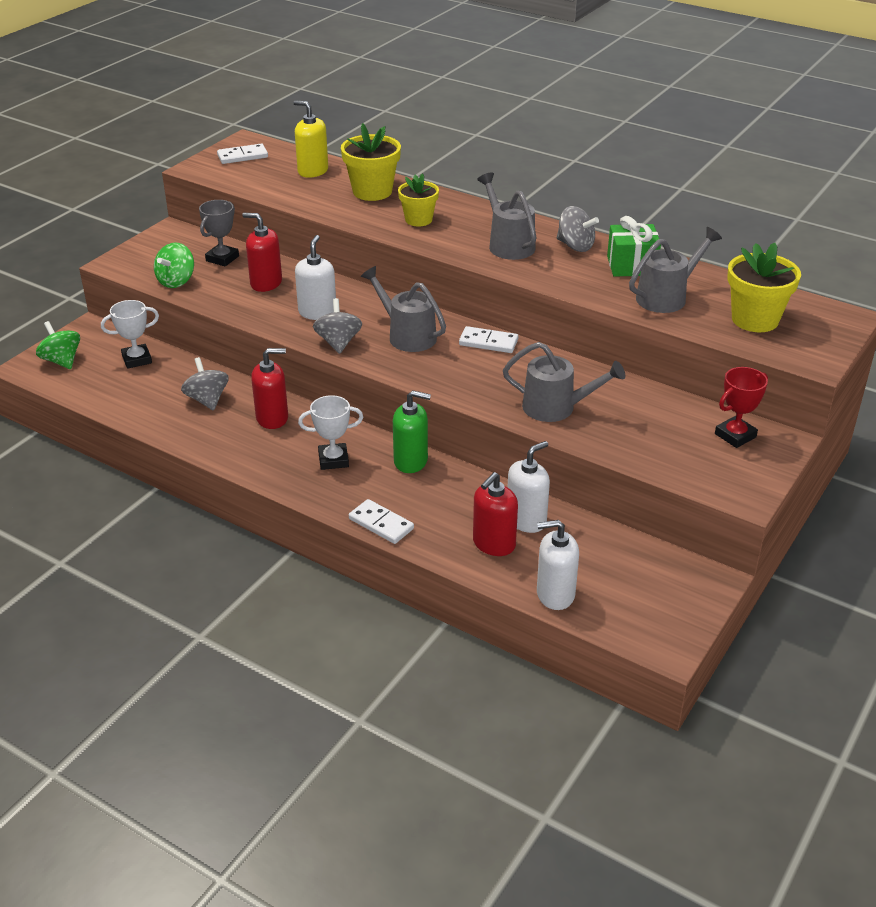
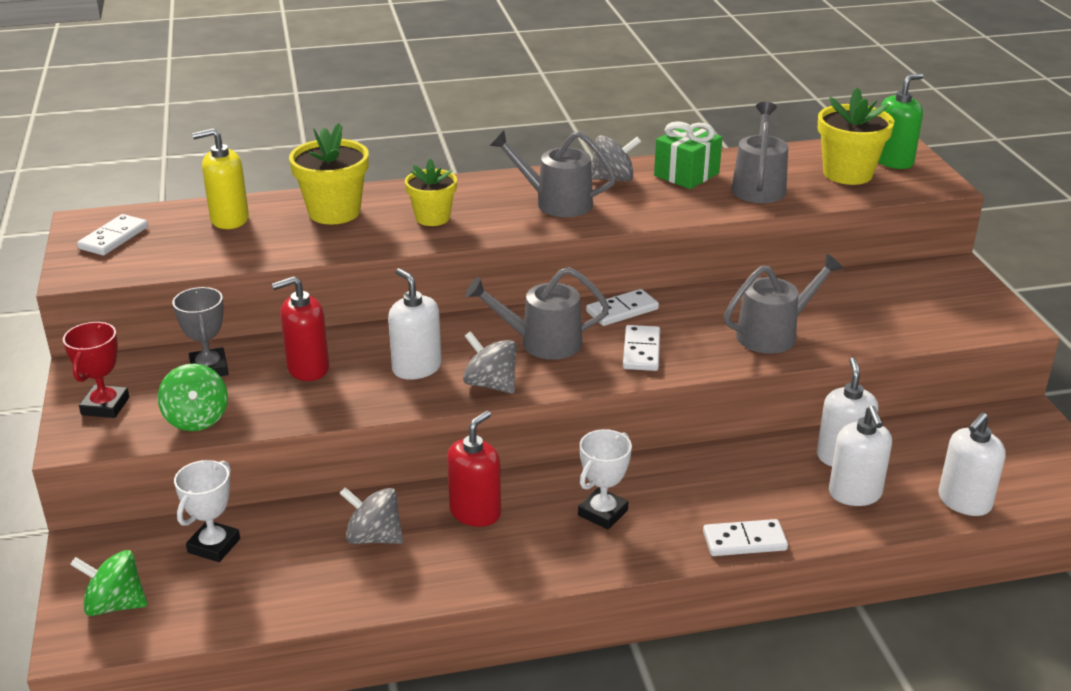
camera: 45 degrees left, 5 degrees down
green soap dispenser [393,390,431,473] -> green soap dispenser moved to [878,73,923,169]
red soap dispenser [473,472,518,556] -> white soap dispenser [829,406,892,506]
red trophy [715,367,768,448] -> red trophy moved to [63,322,129,418]
none -> white domino [623,325,660,371]

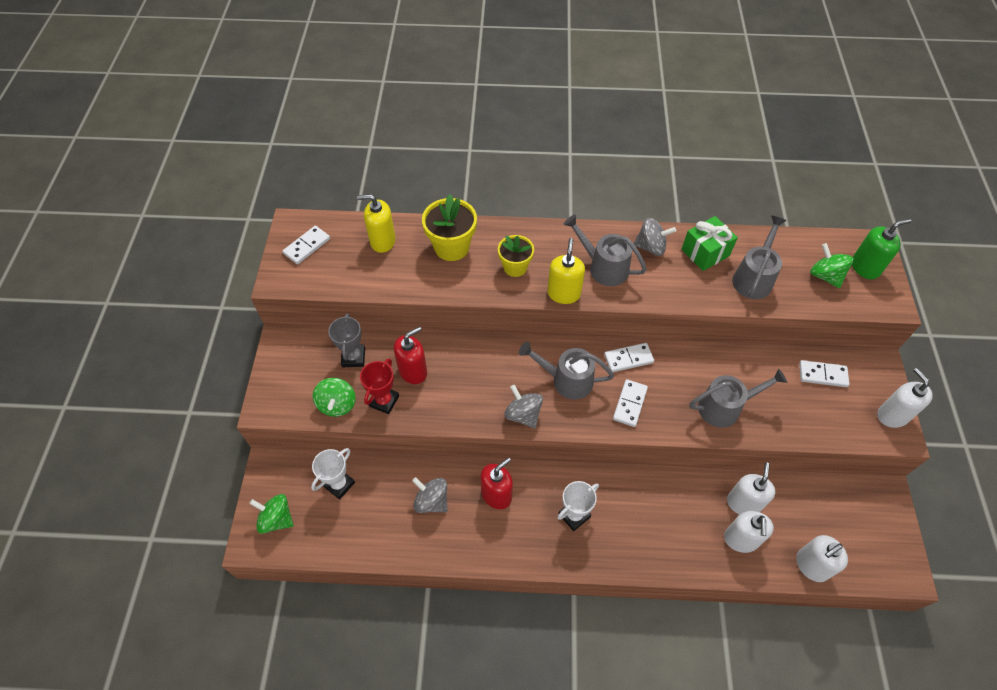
camera: 15 degrees right, 25 degrees up
red trophy [63,322,129,418] -> red trophy moved to [360,358,399,414]
red soap dispenser [272,276,329,381] -> red soap dispenser turned 150 degrees clockwise [394,327,427,384]
white soap dispenser [388,268,442,380] -> white soap dispenser moved to [877,368,933,428]
white domino [703,519,788,556] -> white domino moved to [799,360,849,387]
yellow flower pot [818,88,894,185] -> green spinning top [810,243,854,288]
none -> yellow soap dispenser [547,238,585,304]

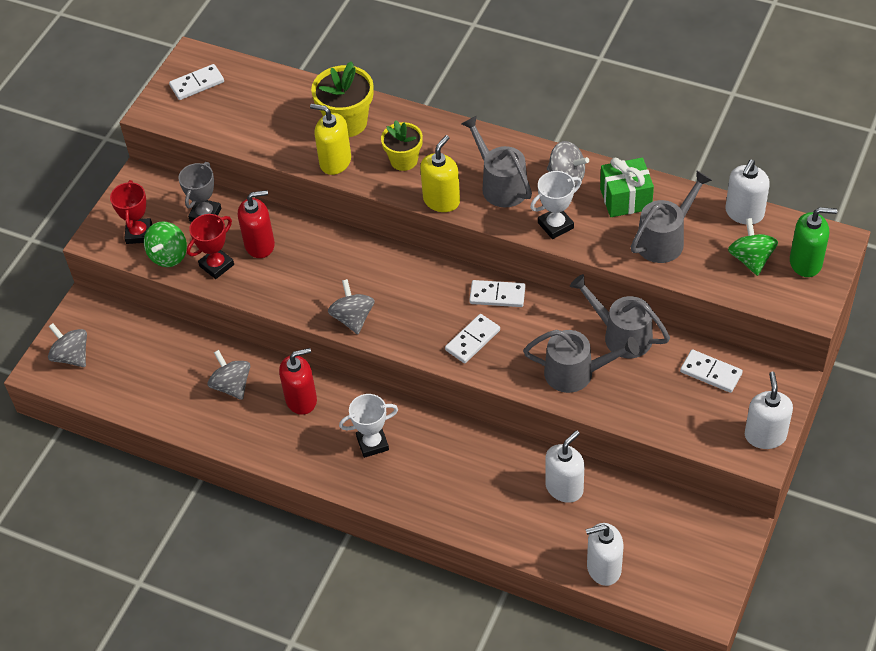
camera: 25 degrees right, 5 degrees down
green spinning top [249,494,294,534] -> grey spinning top [48,323,87,367]
white trophy [311,448,355,500] -> white trophy moved to [530,171,582,239]
yellow soap dispenser [357,194,396,253] -> yellow soap dispenser moved to [310,104,351,175]
grey watering can [519,342,614,400] -> grey watering can moved to [570,274,670,358]
white soap dispenser [724,511,774,553] -> white soap dispenser moved to [726,160,770,225]
none -> red trophy [110,180,152,244]

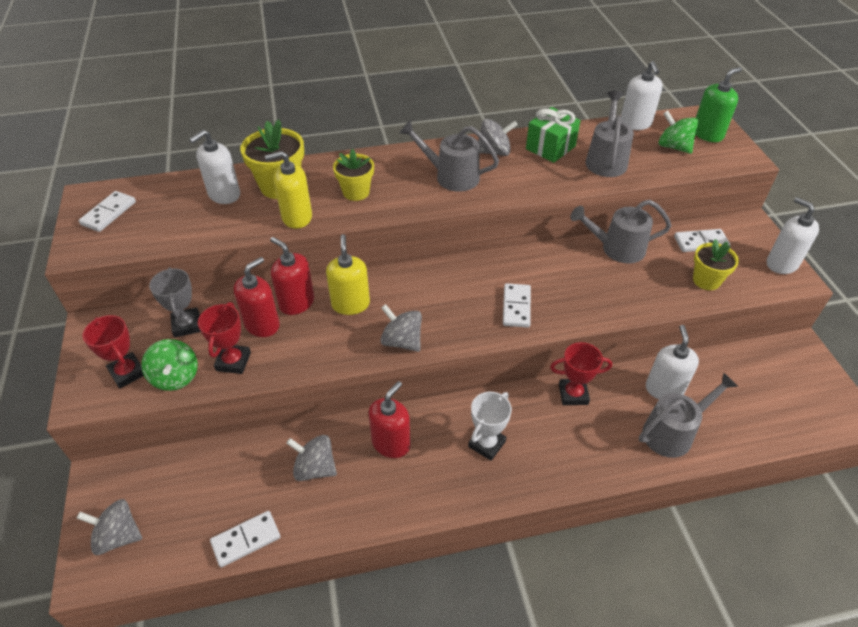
camera: 40 degrees left, 5 degrees down
yellow soap dispenser [420,135,460,212] -> yellow soap dispenser moved to [326,234,370,315]
white domino [469,280,525,307] -> white domino moved to [210,511,281,568]
grey watering can [523,330,639,393] -> grey watering can moved to [639,373,739,458]
white trophy [530,171,582,239] -> none
white soap dispenser [586,523,623,586] -> white soap dispenser moved to [189,130,240,204]
none -> red soap dispenser [270,237,314,315]
none -> red trophy [550,342,612,405]
none -> yellow flower pot [693,239,739,290]

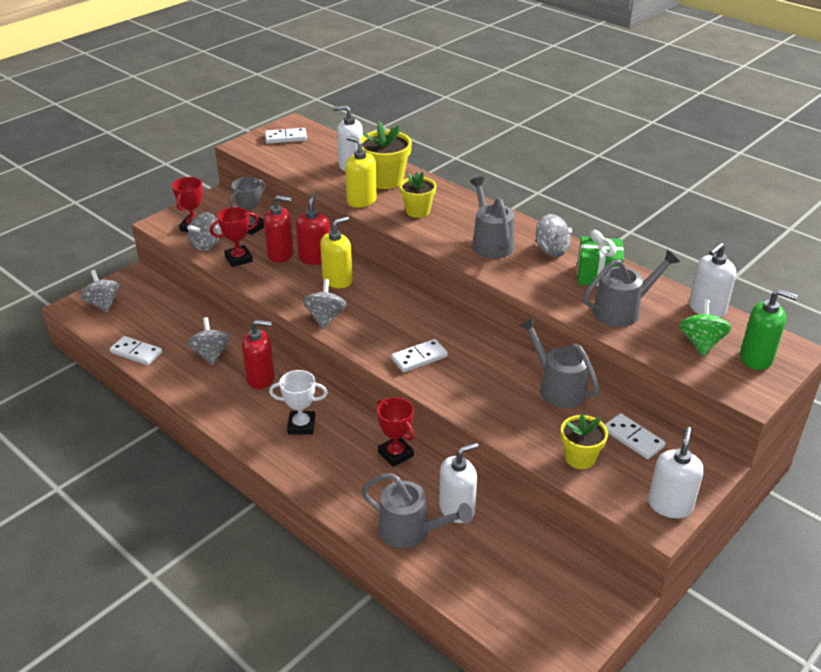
camera: 55 degrees right, 10 degrees down
green spinning top [141,339,198,391] -> grey spinning top [187,212,221,251]

